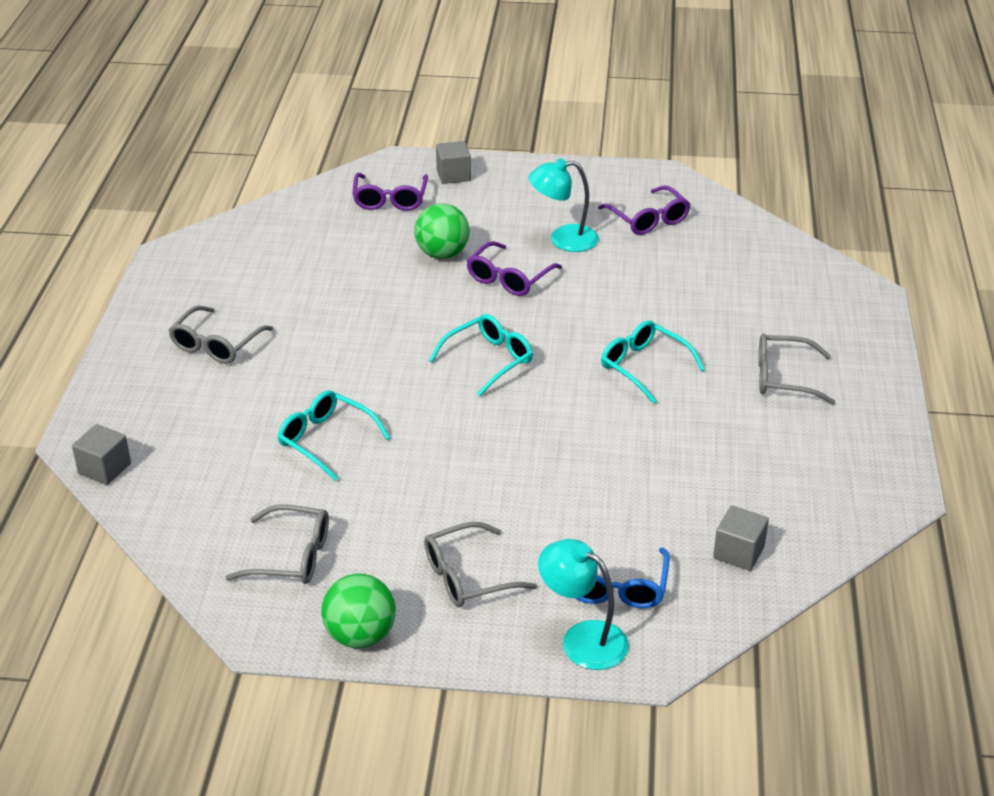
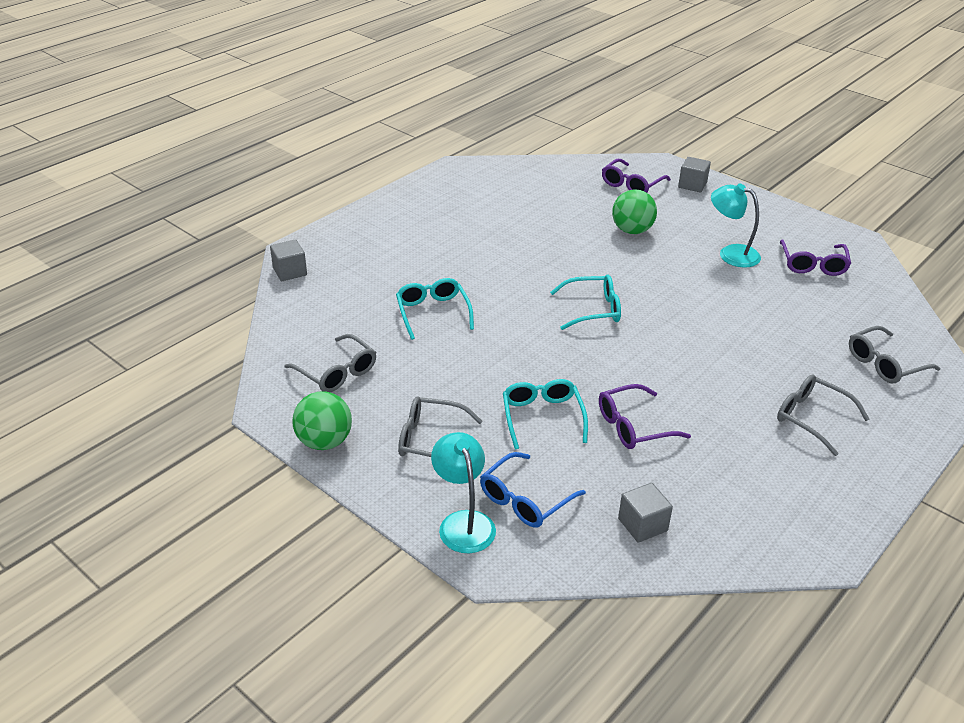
camera: 35 degrees right, 0 degrees up
grey glasses [169,306,273,364] -> grey glasses moved to [849,326,940,383]
purple glasses [466,241,562,296] -> purple glasses moved to [599,384,691,449]
turquoise glasses [601,320,705,404] -> turquoise glasses moved to [503,379,588,450]

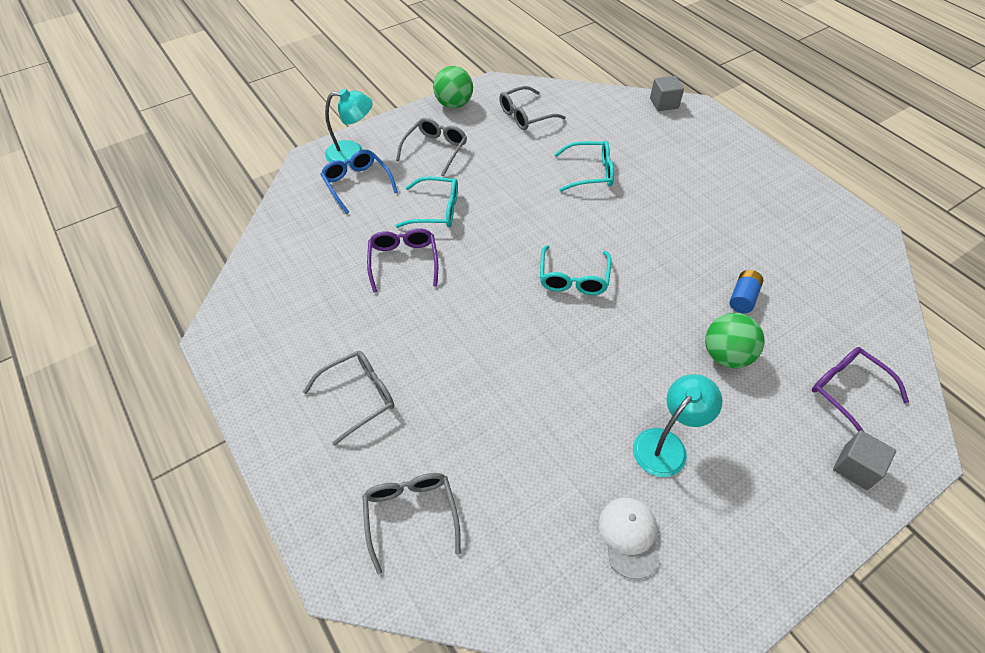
camera: 105 degrees right, 15 degrees up
grey cube [618,483,673,543] -> none
purple glasses [780,239,851,276] -> white cap [599,497,660,579]
none -> blue battery [730,270,763,313]

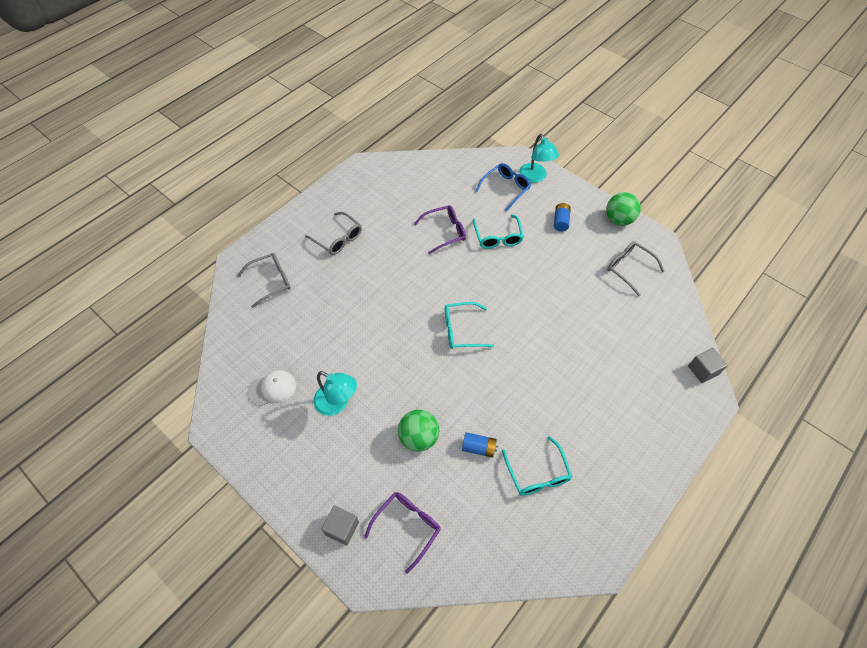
camera: 75 degrees right, 5 degrees up
grey glasses [396,118,467,176] -> blue battery [554,203,571,231]
turquoise glasses [554,141,614,192] -> turquoise glasses moved to [502,436,573,496]

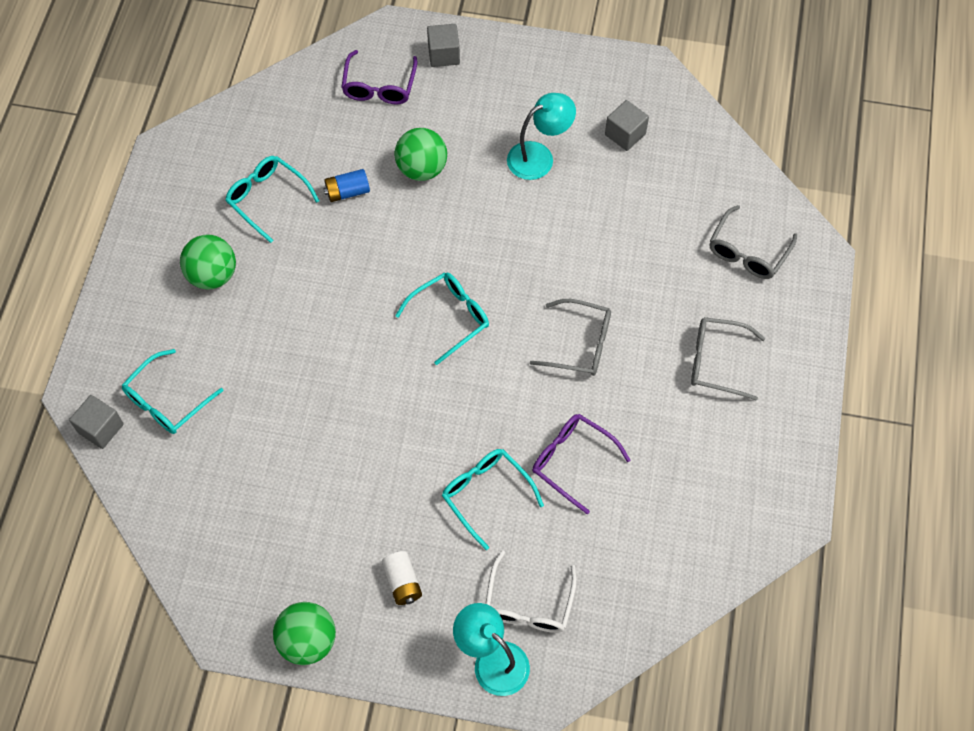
camera: 150 degrees right, 5 degrees up
white cap [248,370,296,406] -> grey cube [605,100,649,151]
turquoise lamp [313,371,357,416] -> turquoise lamp turned 150 degrees clockwise [507,93,576,180]
purple glasses [414,205,466,254] -> purple glasses turned 90 degrees clockwise [532,414,630,514]
blue glasses [476,163,531,211] -> white glasses [485,550,577,633]
blue battery [554,203,571,231] -> white battery [382,551,422,605]
grey glasses [607,241,665,296] -> grey glasses moved to [530,299,611,376]
none -> turquoise glasses [121,349,224,434]
none -> green ball [180,235,236,290]

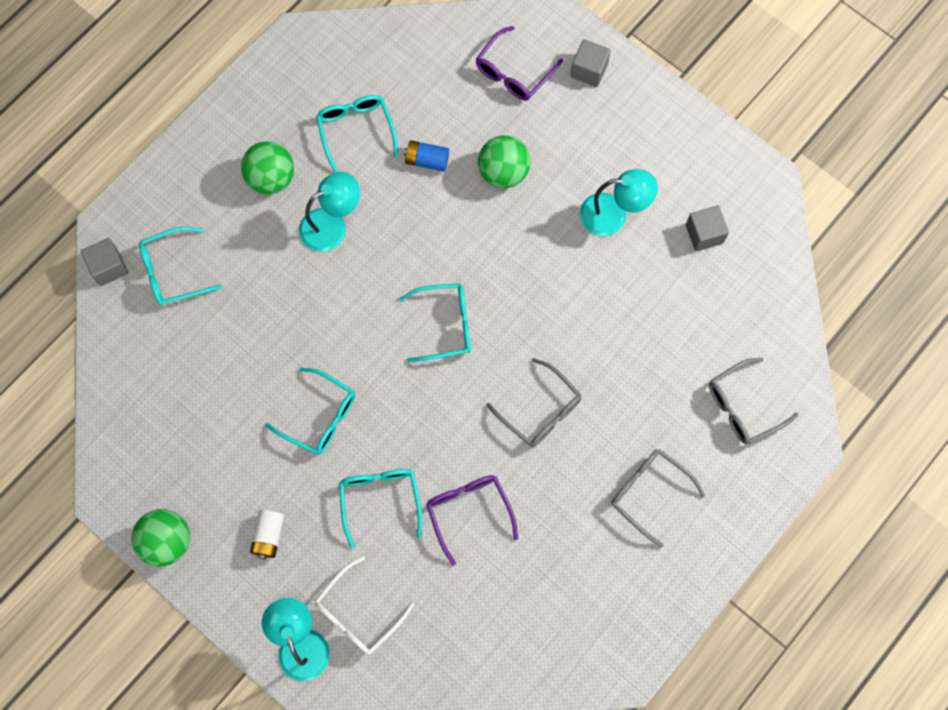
camera: 30 degrees right, 10 degrees up
none -> turquoise glasses [265,368,355,455]
none -> turquoise lamp [299,172,360,252]

